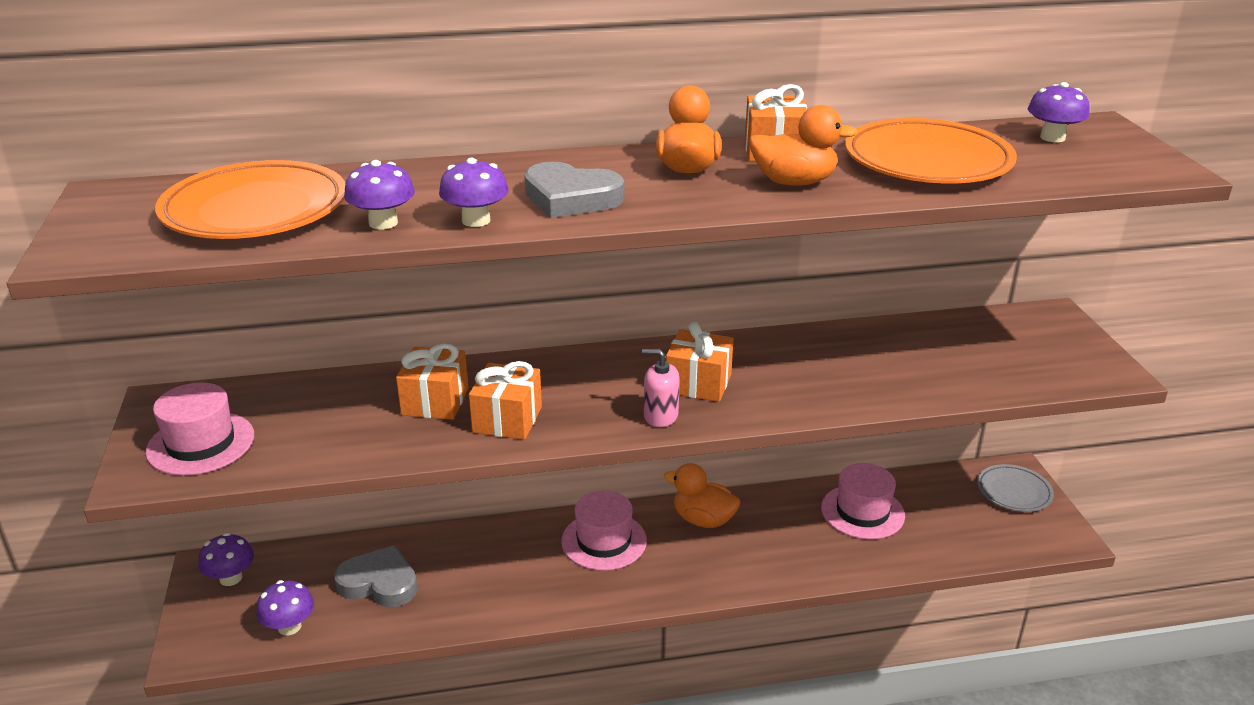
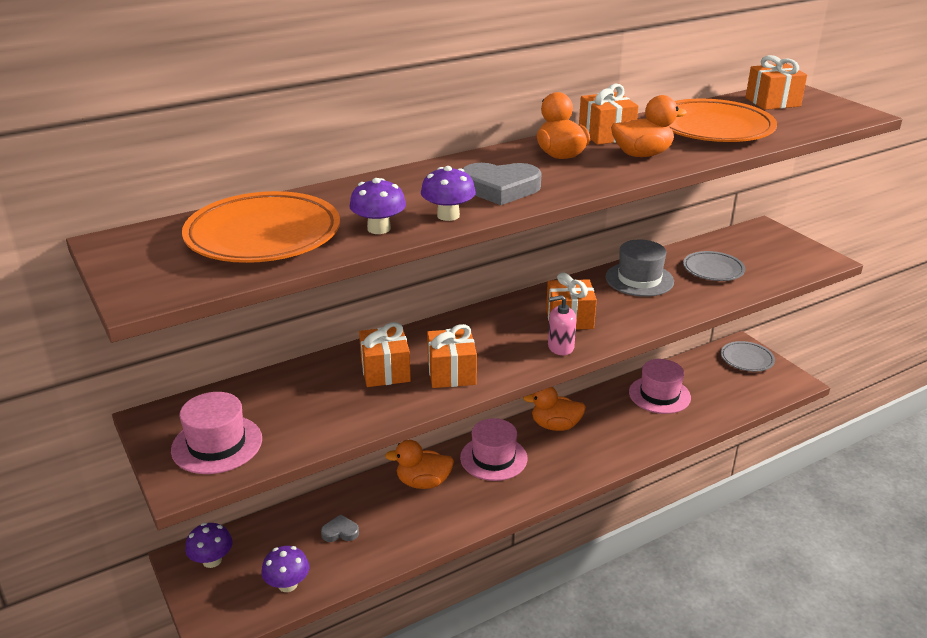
camera: 20 degrees left, 0 degrees up
grey heart [334,545,418,607] -> grey heart [321,514,359,542], size x0.54
purple mushroom [1028,82,1090,142] -> orange gift [746,55,807,110]
none -> orange duck [385,440,454,489]
none -> grey hat [605,240,674,297]
none -> grey plate [683,251,745,281]

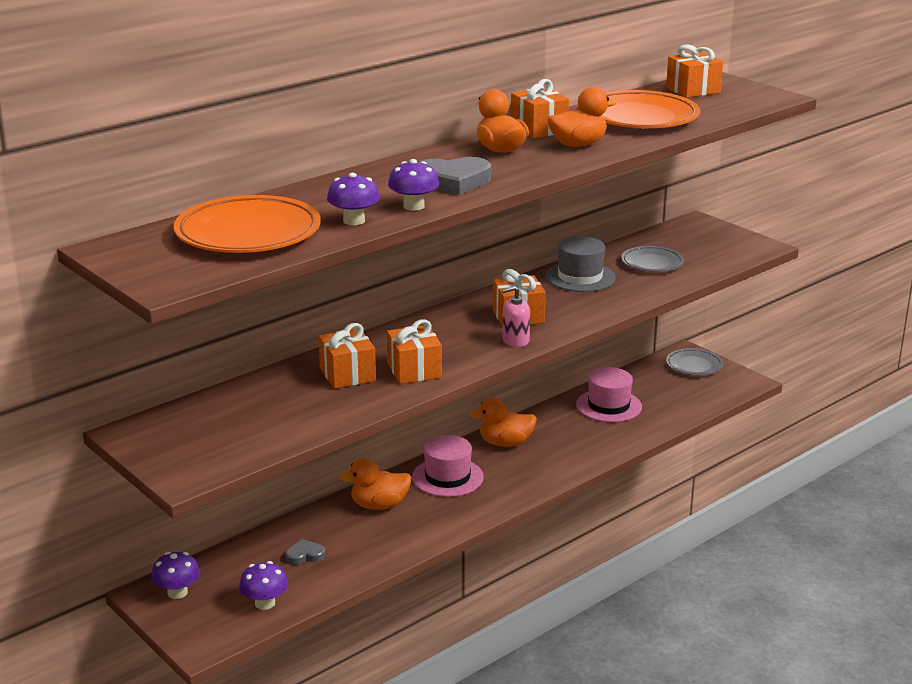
camera: 10 degrees left, 5 degrees down
pink hat [171,392,262,474] -> none

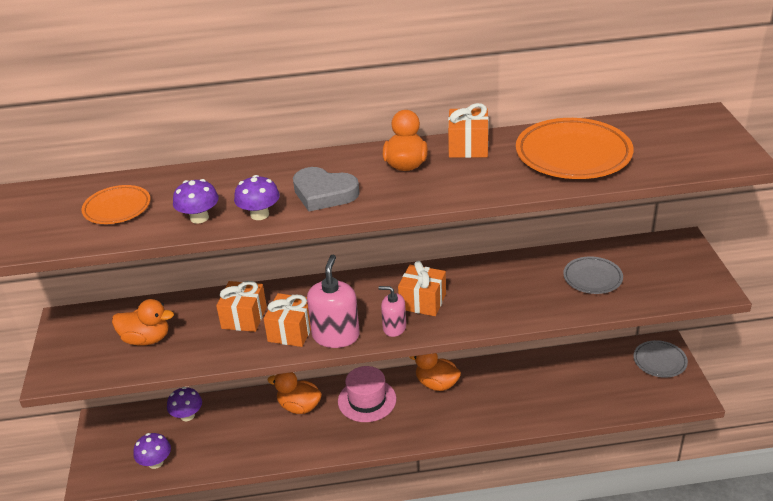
camera: 35 degrees right, 10 degrees up
purple mushroom [151,552,200,599] -> purple mushroom moved to [167,387,202,421]
orange plate [174,195,321,253] -> orange plate [81,185,151,224], size x0.57
grey heart [286,539,325,565] -> none
grey hat [545,236,616,292] -> none
orange duck [547,87,617,147] -> orange duck moved to [112,299,174,346]
pink hat [576,367,642,422] -> none
orange gift [666,44,723,98] -> none
none -> pink soap dispenser [307,255,360,348]

